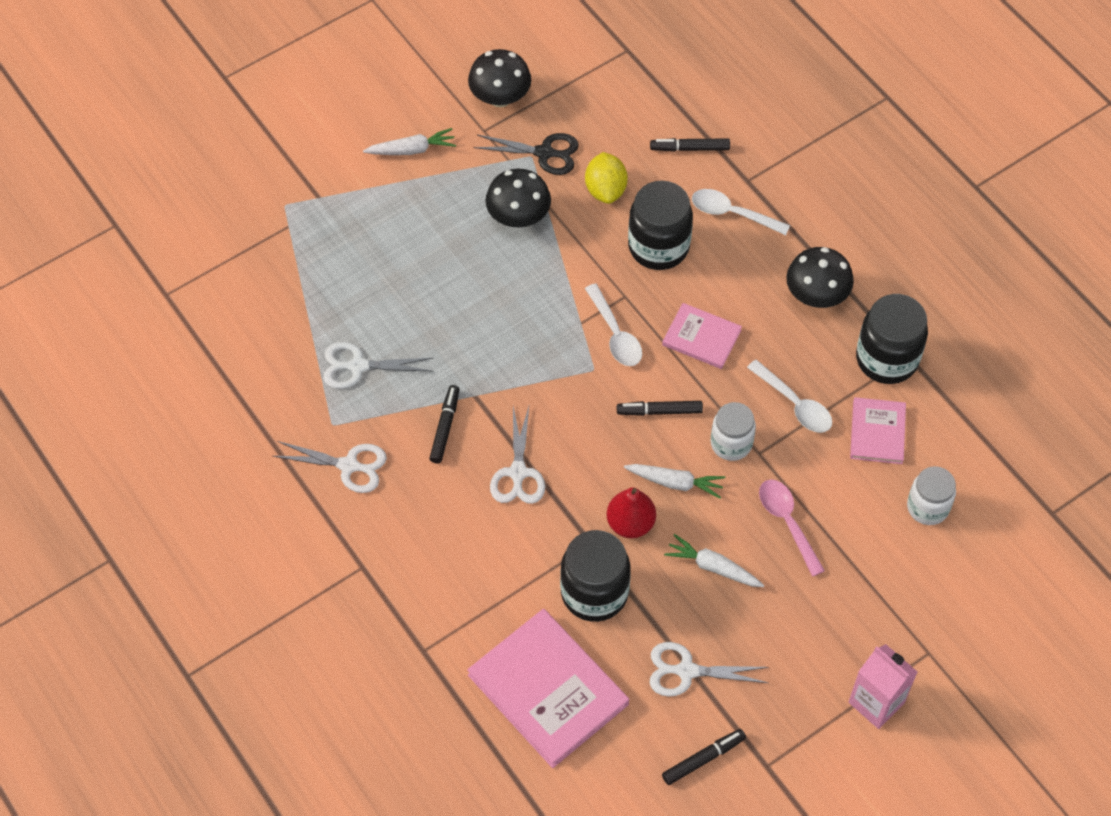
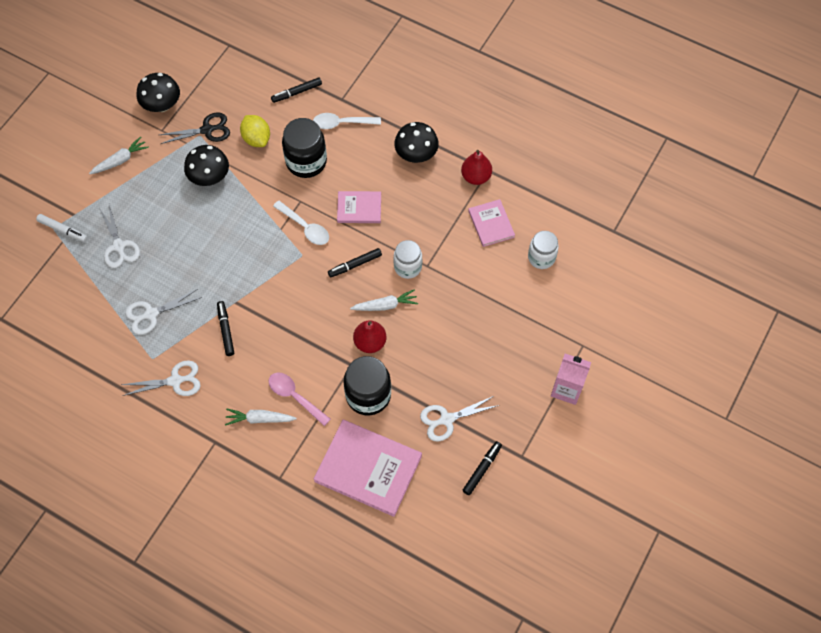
camera: 25 degrees left, 5 degrees up
white scissors [490,406,545,504] -> white scissors moved to [99,205,140,268]
white carrot [664,534,764,587] -> white carrot moved to [225,409,297,426]
white spoon [747,360,832,433] -> none
pink spoon [759,479,825,577] -> pink spoon moved to [268,373,331,426]
black jar [856,294,928,384] -> red pear [461,150,492,185]
none -> white marker [36,214,88,242]

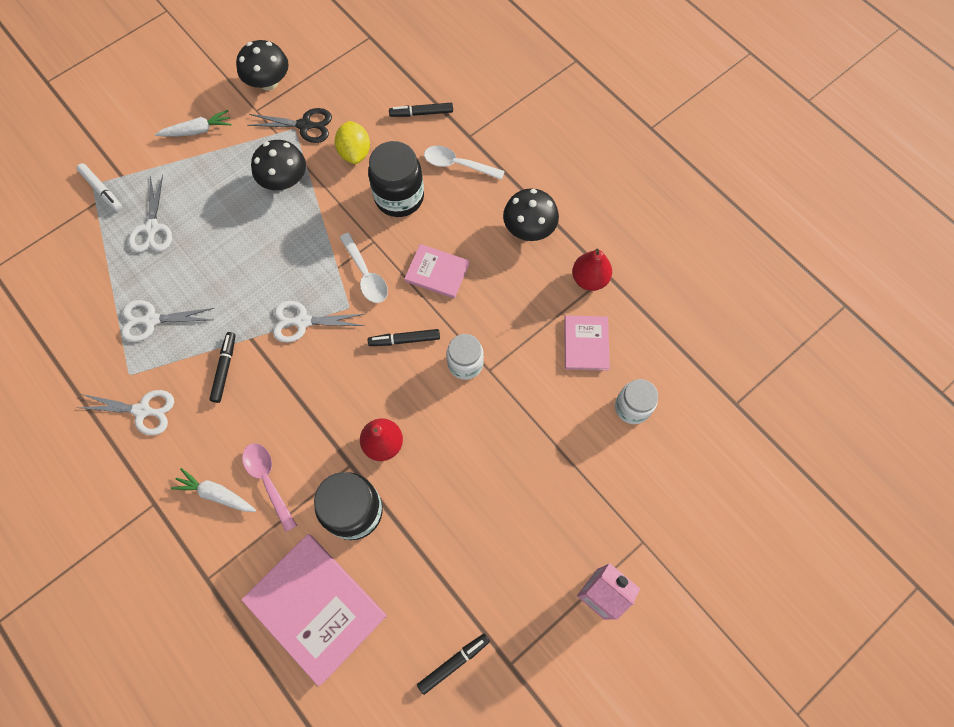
camera: 20 degrees right, 5 degrees up
white carrot [350,289,418,311] -> none
white scissors [420,396,499,441] -> white scissors moved to [273,301,365,343]

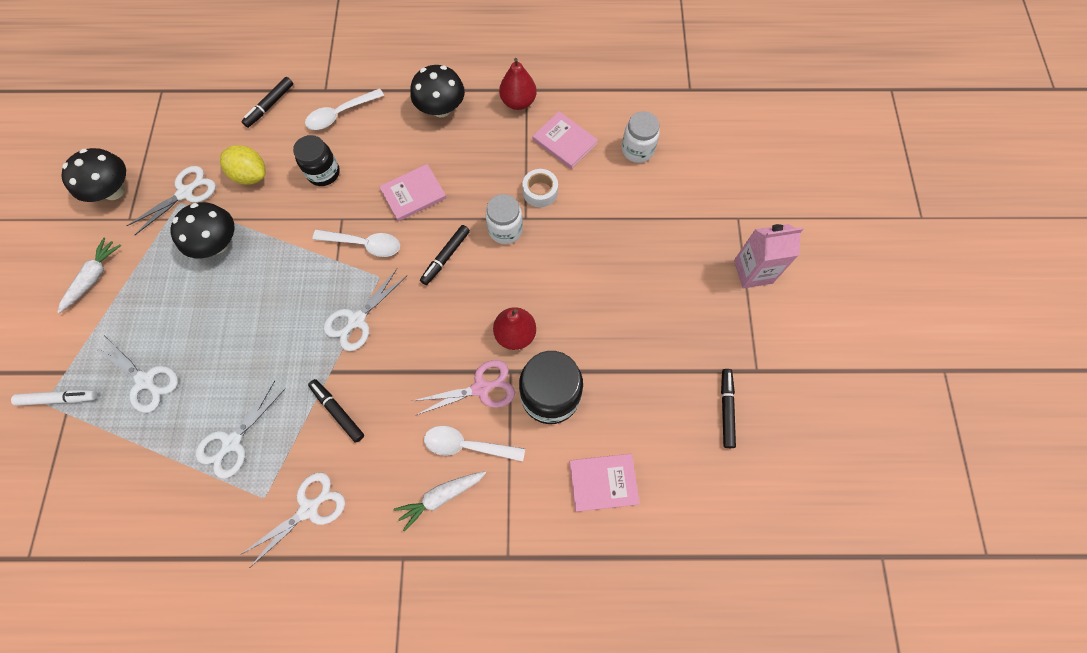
camera: 50 degrees left, 0 degrees up
pink book [241,534,386,686] -> pink book [569,454,640,512], size x0.55
pink spoon [242,443,297,532] -> white spoon [424,426,525,462]
black scissors [247,108,332,143] -> white scissors [126,166,216,235]
black jar [368,141,424,217] -> black jar [293,135,340,186], size x0.65
none -> pink scissors [413,360,515,416]
none -> white tape [522,169,558,207]

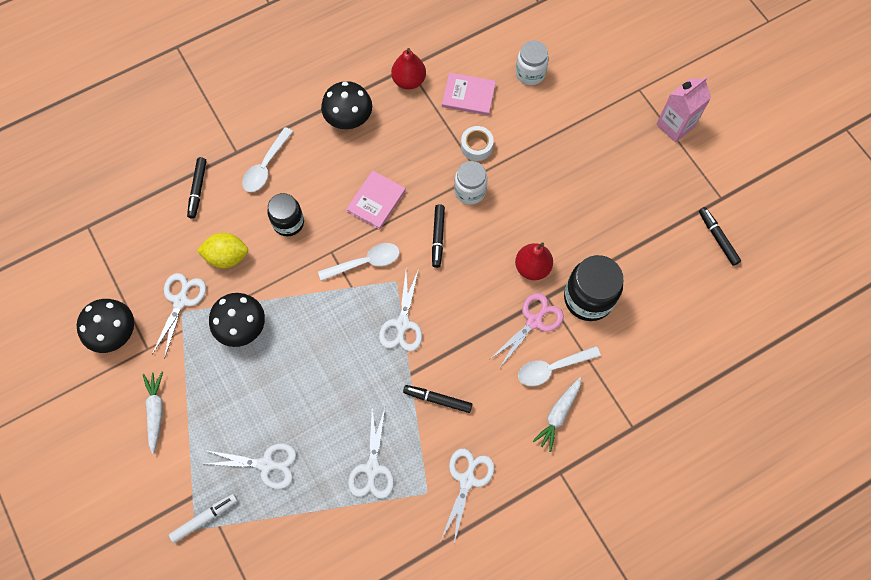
camera: 30 degrees left, 0 degrees up
pink book [569,454,640,512] -> none

